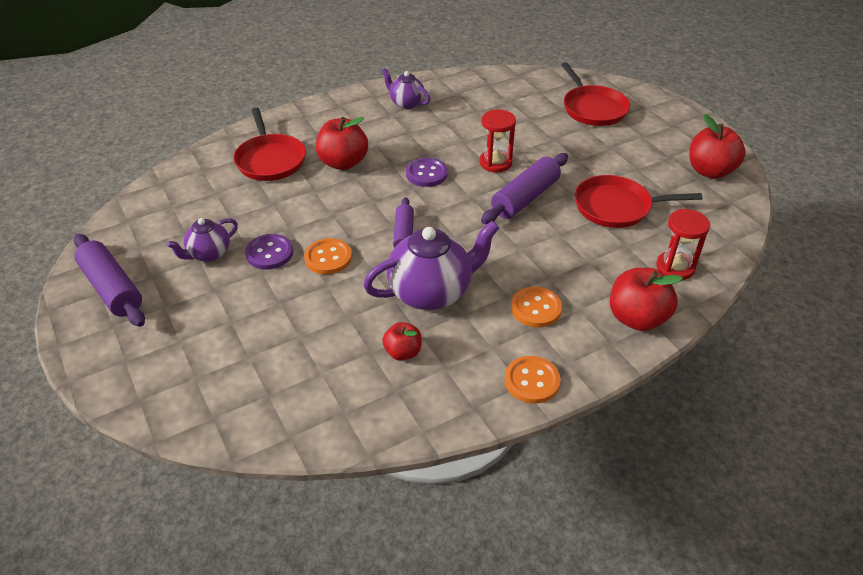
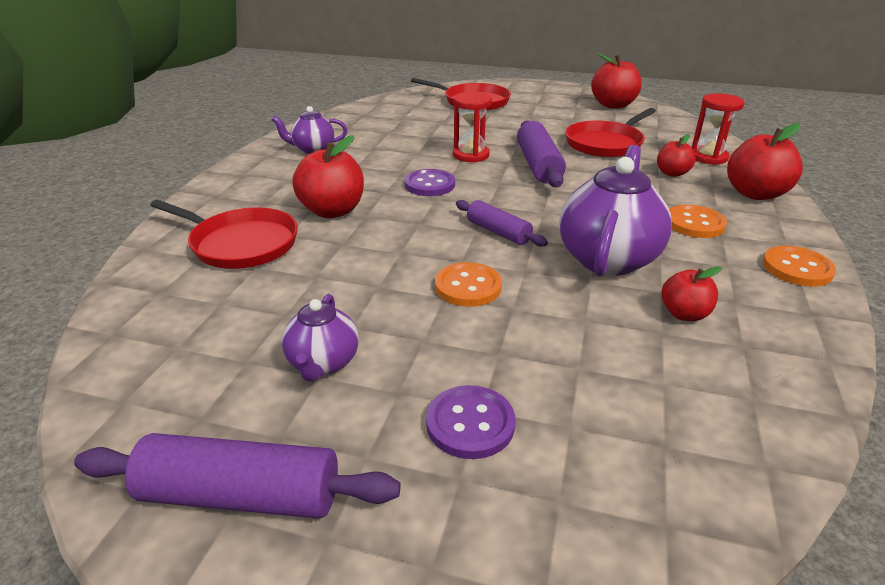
camera: 45 degrees left, 10 degrees down
purple button [245,234,293,270] -> purple button moved to [426,385,515,459]
none -> red apple [657,134,696,177]

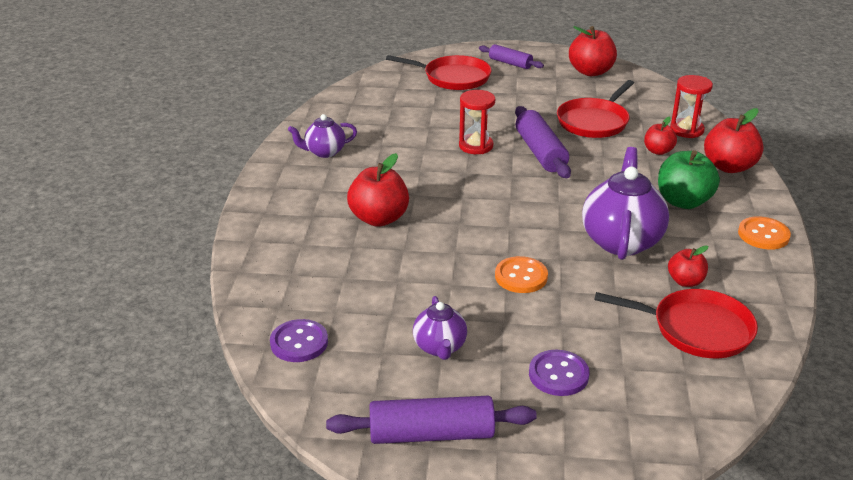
camera: 10 degrees left, 0 degrees up
red pan [150,200,298,269] -> red pan moved to [594,289,758,358]
purple button [405,169,455,196] -> purple button moved to [270,319,328,362]
purple rolling pin [456,200,548,247] -> purple rolling pin moved to [479,44,544,69]
orange button [669,205,727,238] -> green apple [658,150,720,209]

